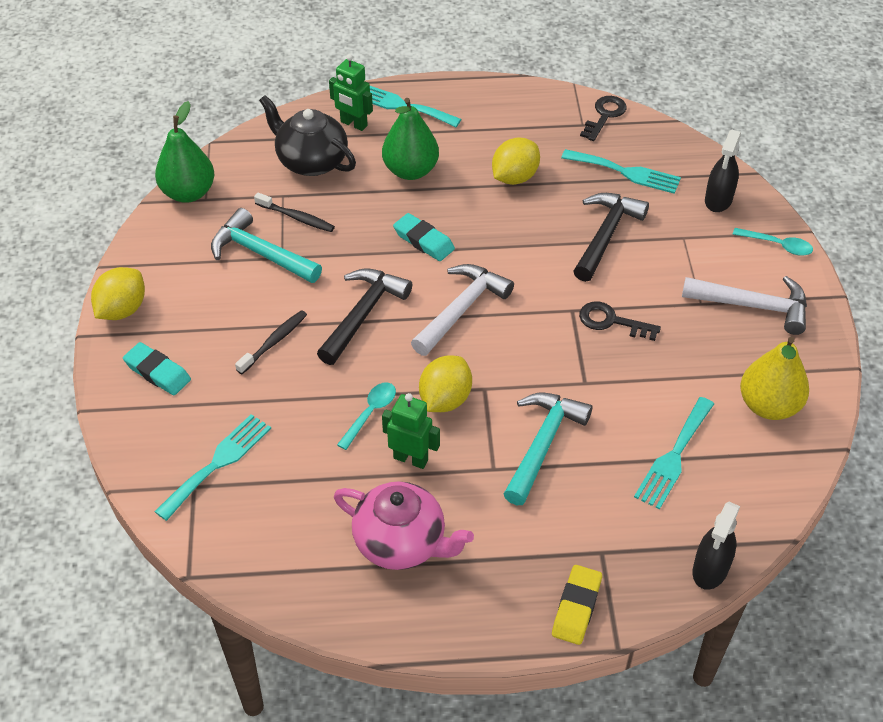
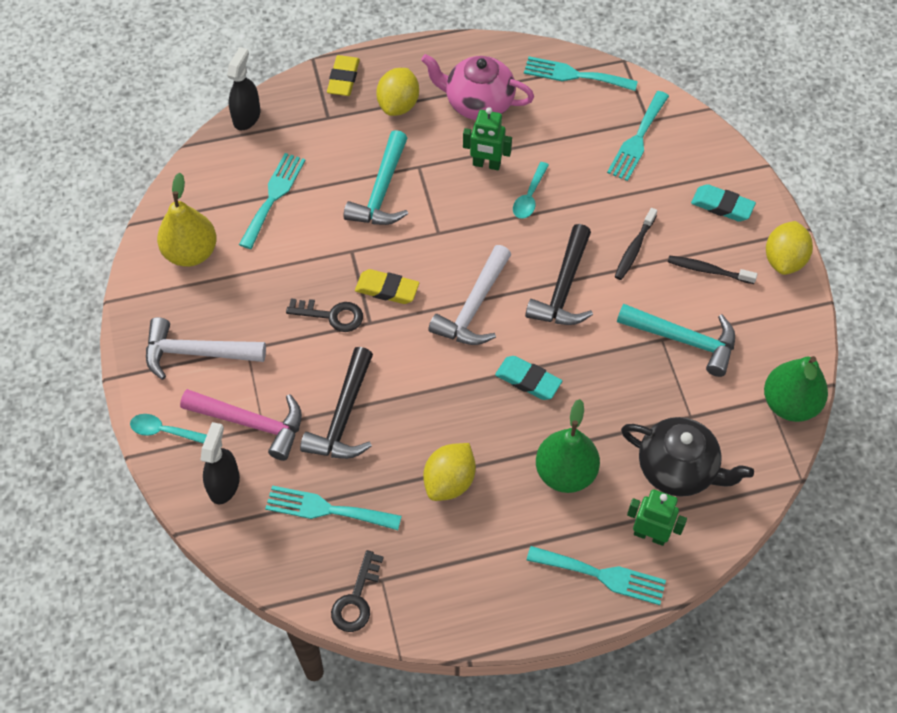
camera: 170 degrees right, 10 degrees up
black toothbrush [254,193,335,232] -> black toothbrush moved to [668,255,757,284]
yellow lemon [419,355,472,412] -> yellow lemon moved to [376,68,419,116]
none -> pink hammer [180,389,302,461]
none -> yellow eraser [355,269,419,304]
none -> turquoise fork [524,56,638,91]

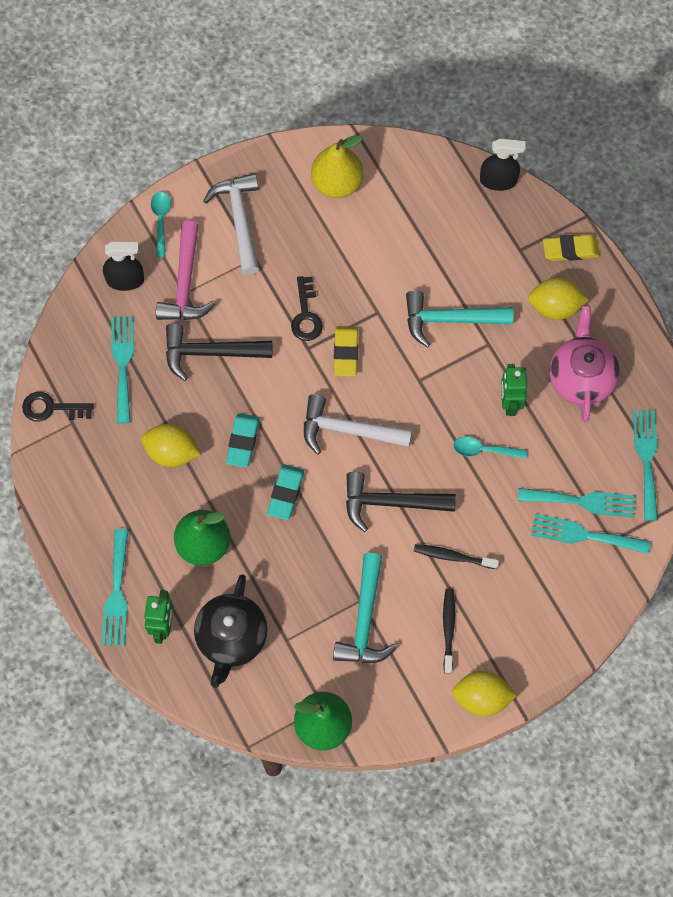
camera: 75 degrees right, 10 degrees up
turquoise fork [239,153,306,249] -> turquoise fork moved to [518,488,636,518]
turquoise eraser [691,184,756,222] -> turquoise eraser moved to [226,413,259,467]

